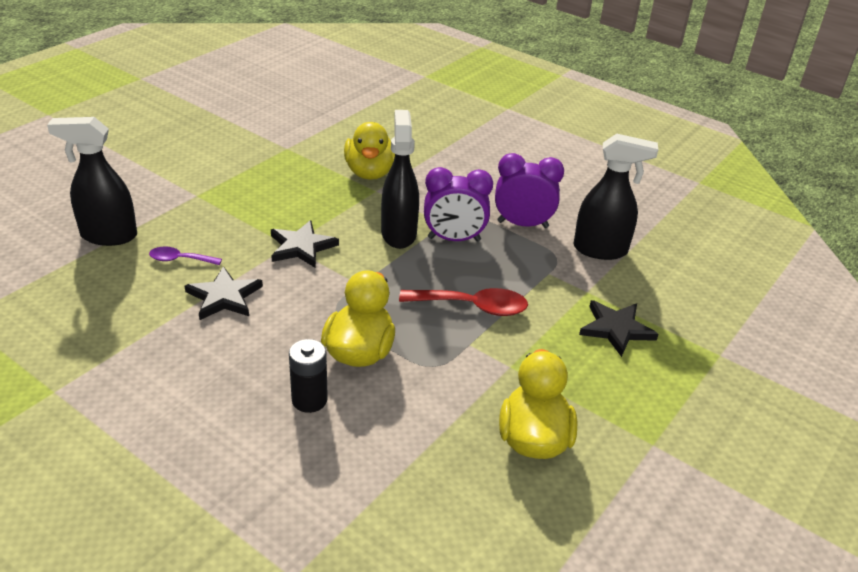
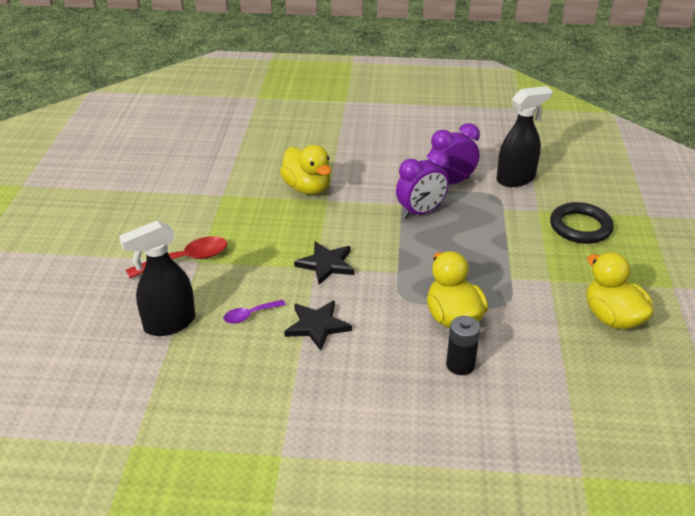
camera: 30 degrees left, 0 degrees up
black spray bottle [381,110,419,249] -> none
red spoon [399,288,528,316] -> red spoon moved to [126,236,227,278]
black star [579,300,659,357] -> black ring [550,202,614,244]

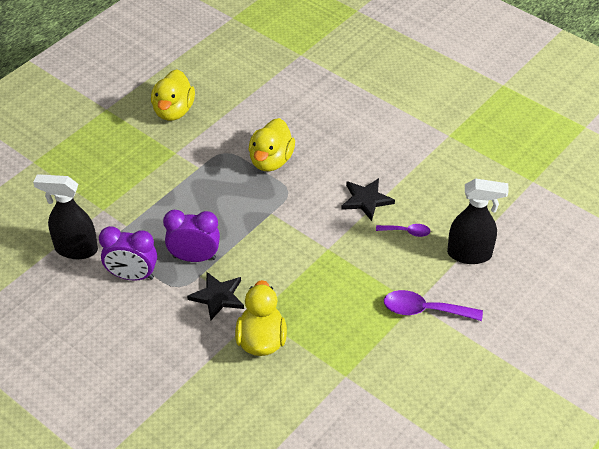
camera: 145 degrees left, 10 degrees up
red spoon [126,236,227,278] -> purple spoon [384,290,483,321]
black star [294,241,355,285] -> black star moved to [187,272,244,321]
black battery [446,316,480,375] -> none
black ring [550,202,614,244] -> none

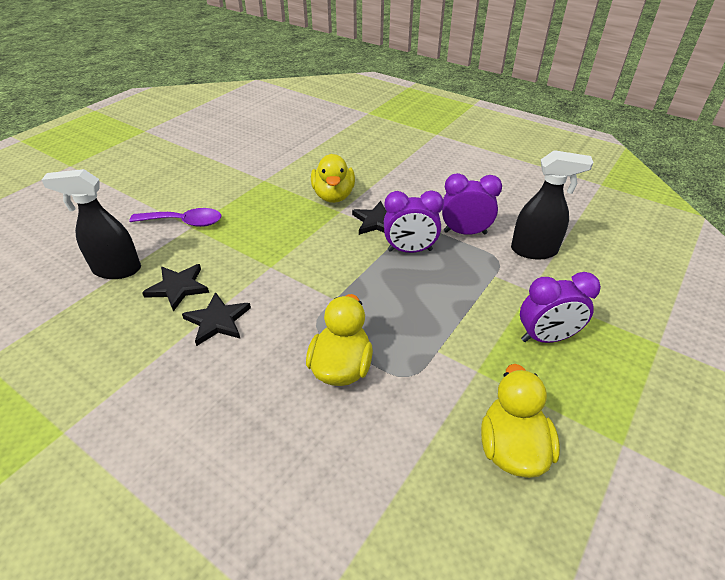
camera: 175 degrees right, 5 degrees down
purple spoon [376,224,431,237] -> black star [142,264,209,311]
none -> purple clock [520,272,601,343]

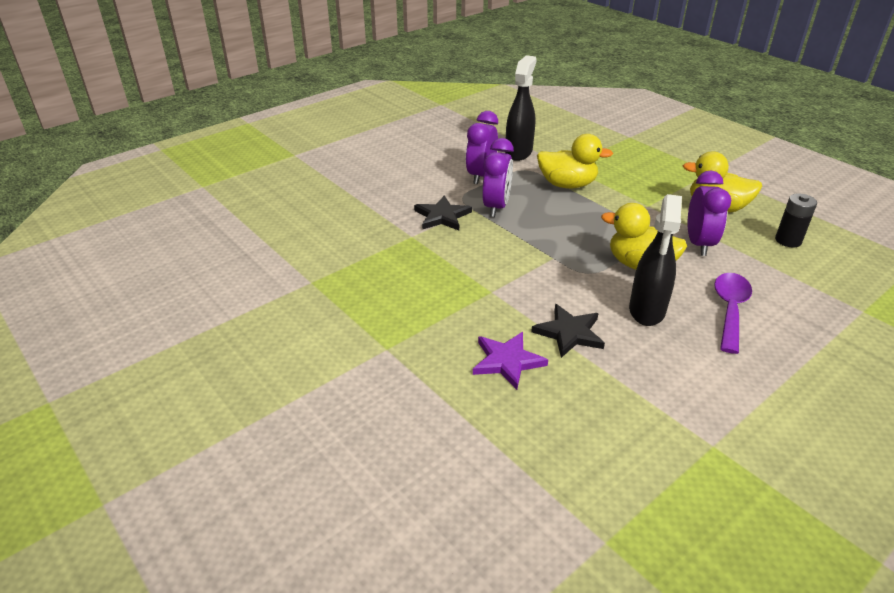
camera: 75 degrees left, 5 degrees down
black spray bottle [41,169,141,279] -> black spray bottle moved to [629,194,682,326]
purple spoon [129,208,221,227] -> purple spoon moved to [714,273,752,354]
black star [142,264,209,311] -> purple star [473,332,548,390]
yellow duck [311,154,355,203] -> yellow duck moved to [537,134,613,189]
purple clock [520,272,601,343] -> purple clock moved to [688,170,731,256]
none -> black battery [775,193,817,248]

